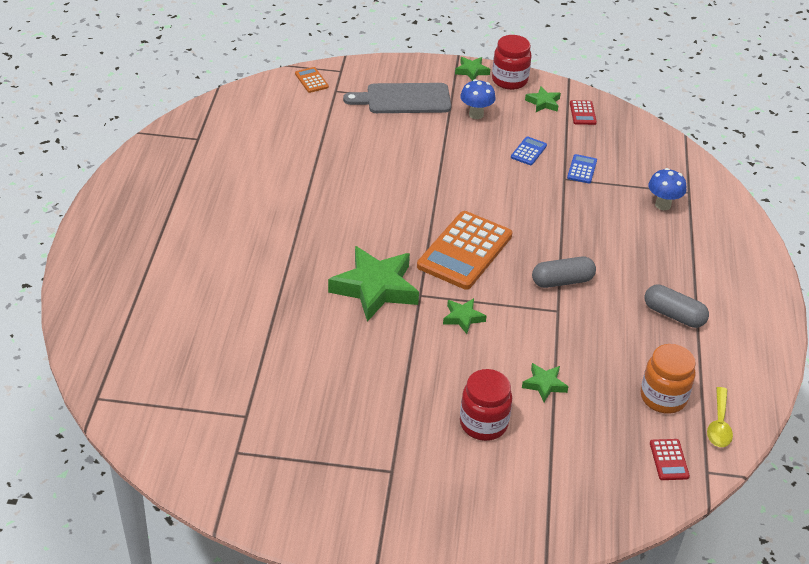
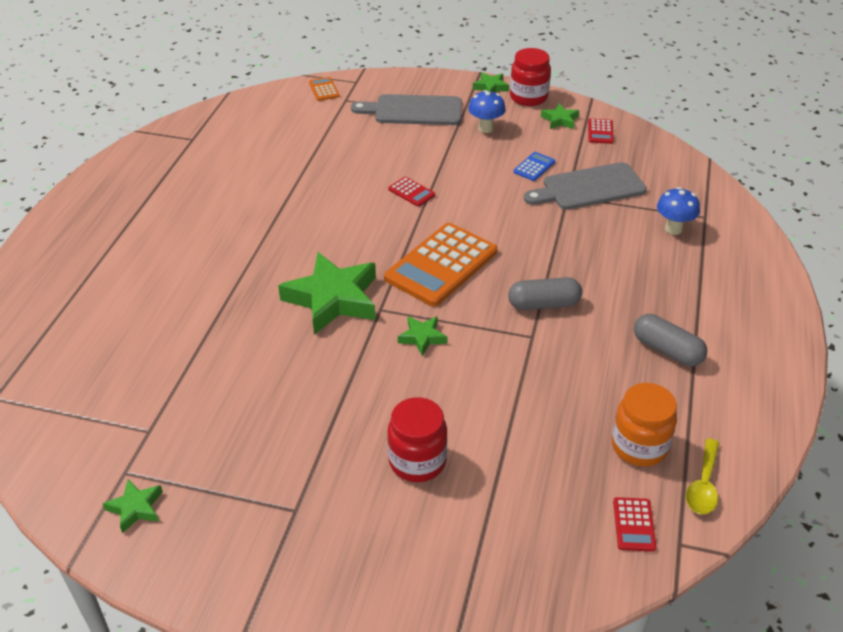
camera: 10 degrees right, 0 degrees up
green star [522,363,568,402] -> green star moved to [103,479,163,533]
blue calculator [567,154,597,183] -> grey cutting board [524,162,647,210]
none -> red calculator [388,177,435,207]

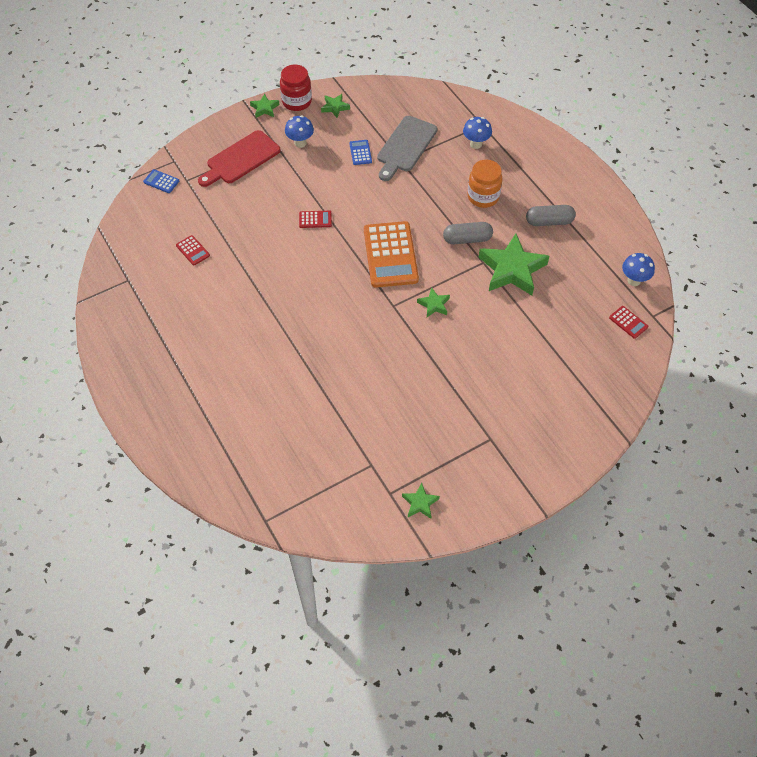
camera: 45 degrees left, 15 degrees up
green star [278,252,376,335] -> green star moved to [478,233,549,295]
orange calculator [309,77,340,101] -> blue calculator [143,169,179,193]
grey cutting board [351,94,462,125] -> red cutting board [198,130,281,187]
red jar [387,397,448,482] -> none
grey capsule [508,277,582,310] -> grey capsule turned 45 degrees clockwise [443,222,493,244]
red calculator [588,119,614,144] -> red calculator moved to [176,235,210,265]
orange jar [612,383,677,467] -> orange jar moved to [468,160,502,208]
yellow spoon [686,439,719,515] -> blue mushroom [622,253,655,286]

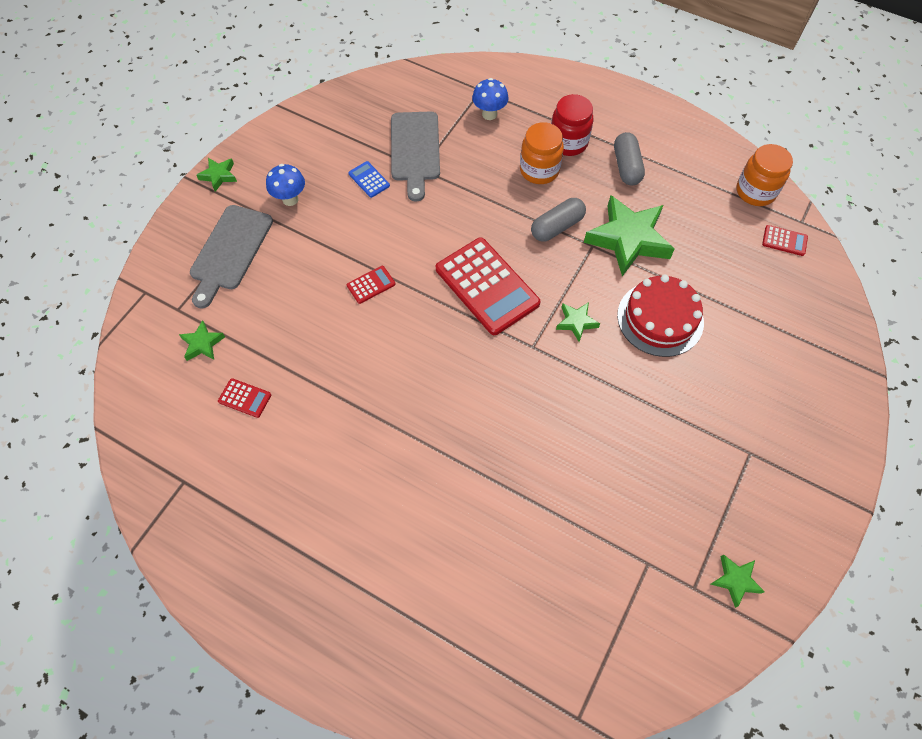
camera: 30 degrees left, 5 degrees up
blue calculator [143,169,179,193] -> none
red cutting board [198,130,281,187] -> grey cutting board [190,205,273,309]
red jar [280,64,312,111] -> red jar moved to [551,94,593,156]
green star [321,94,350,118] -> green star moved to [179,320,225,361]
orange calculator [364,221,419,288] -> red calculator [436,237,541,335]
grey capsule [526,205,576,226] -> grey capsule turned 60 degrees counterclockwise [614,132,645,186]
blue mushroom [622,253,655,286] -> orange jar [737,144,793,206]
none -> red cake [617,275,704,357]

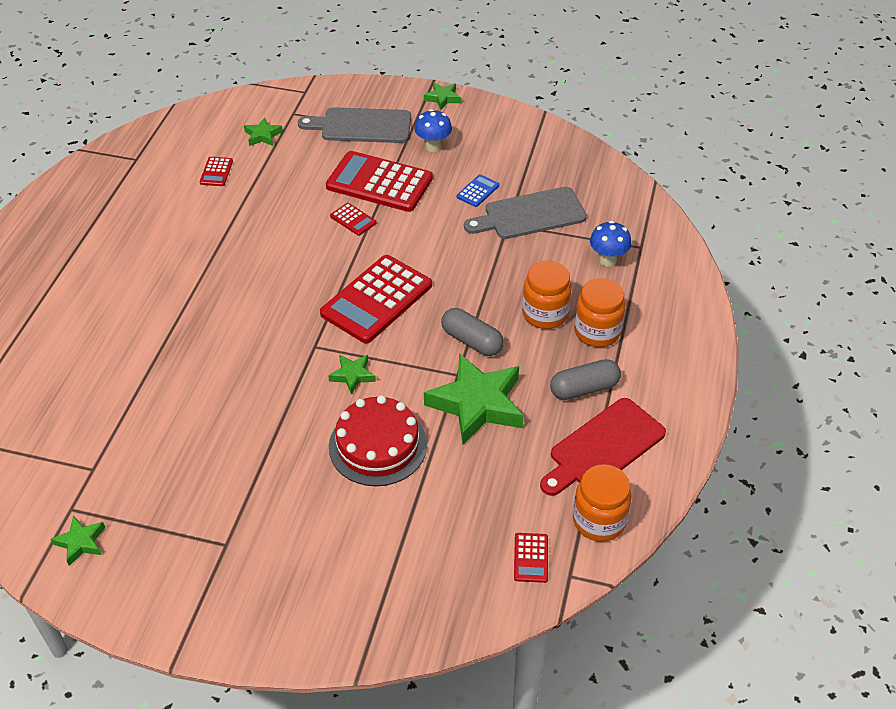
camera: 75 degrees right, 15 degrees down
red jar [551,94,593,156] -> orange jar [574,278,626,347]
none -> red calculator [326,151,433,212]
none -> red cutting board [540,398,666,496]

